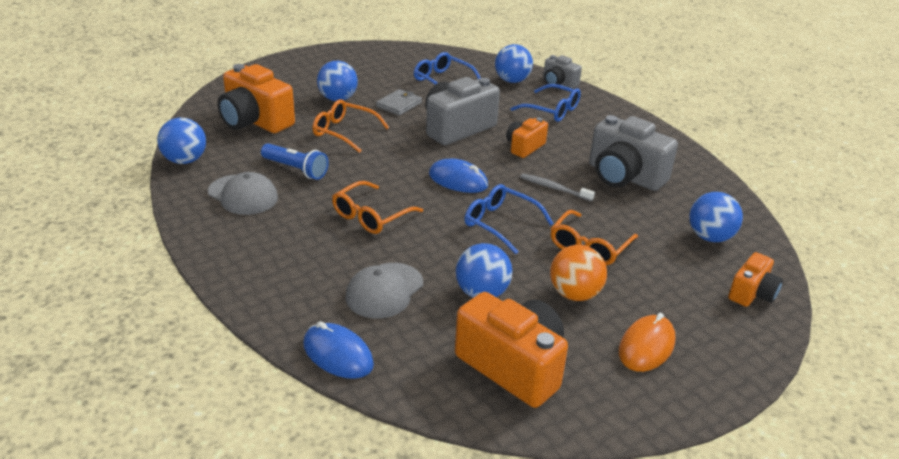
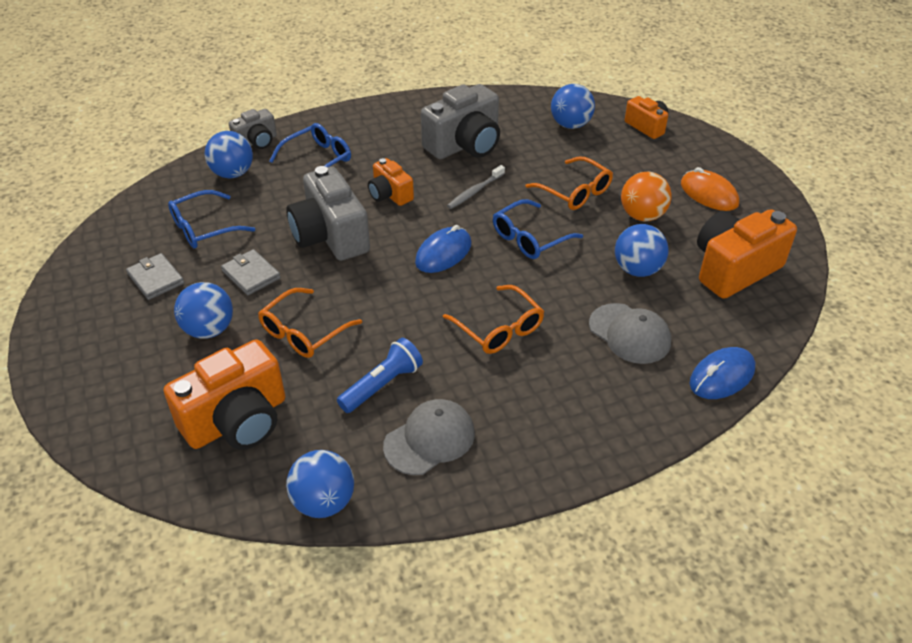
camera: 75 degrees left, 10 degrees up
none -> grey wallet [126,253,184,300]

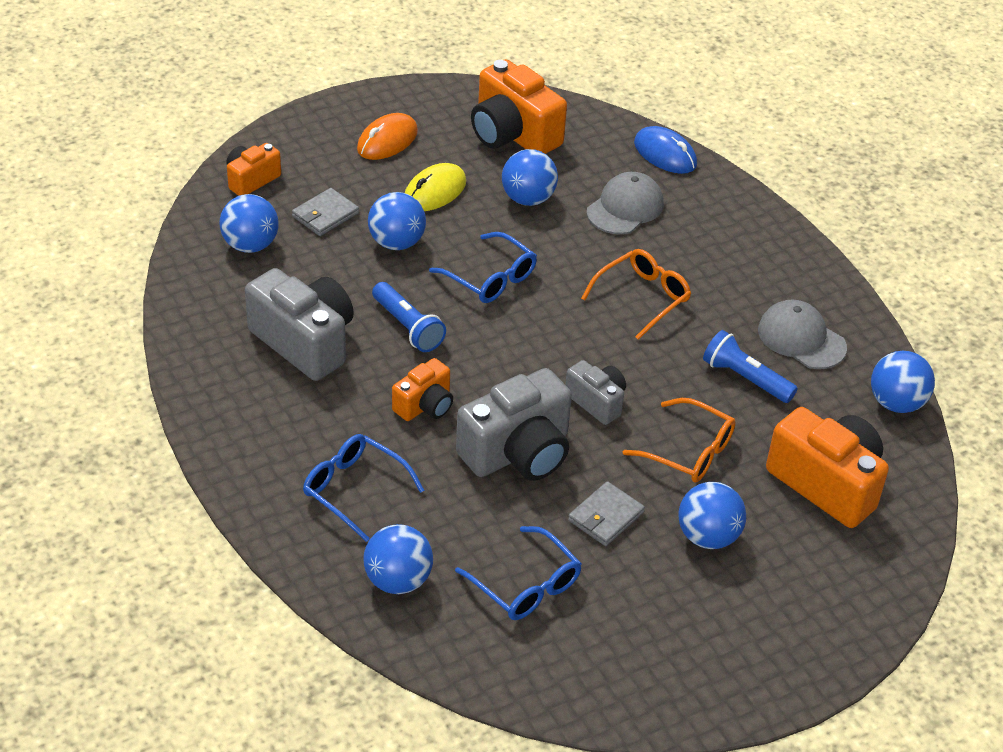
camera: 100 degrees left, 0 degrees up
grey wallet [126,253,184,300] -> grey wallet moved to [292,188,359,236]
grey camera [229,109,277,149] -> grey camera moved to [565,360,626,425]
blue mouse [415,225,472,273] -> none
grey toothbrush [447,165,505,209] -> blue flashlight [372,282,446,352]
orange glasses [525,156,613,210] -> blue ball [368,192,426,250]
orange ball [621,171,671,221] -> yellow mouse [405,163,466,211]

